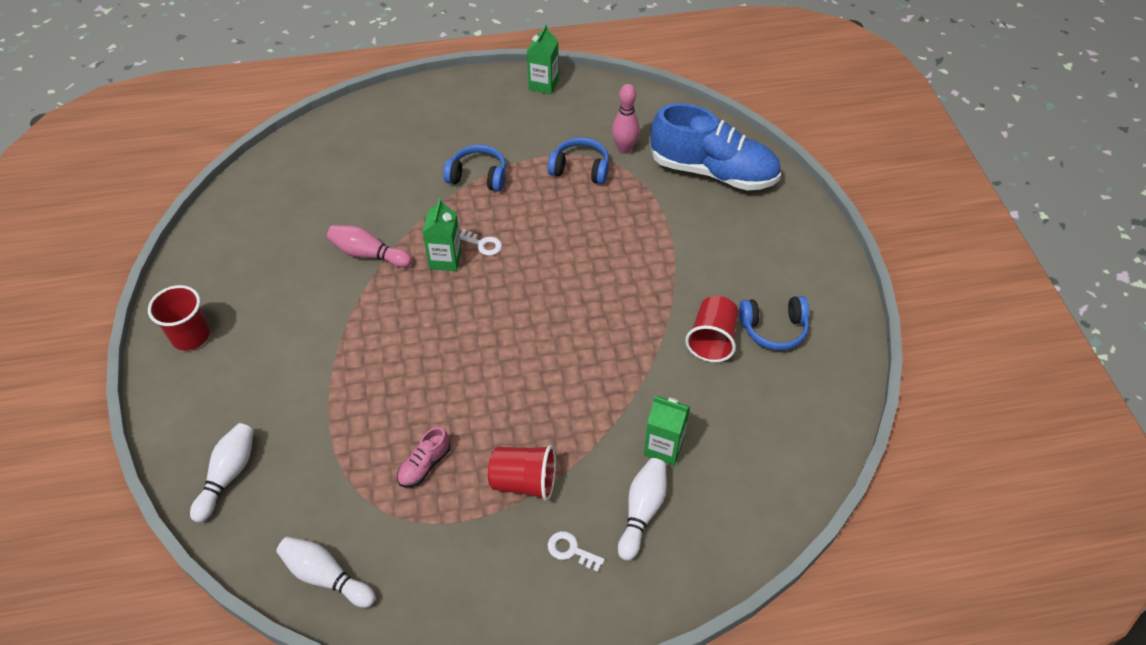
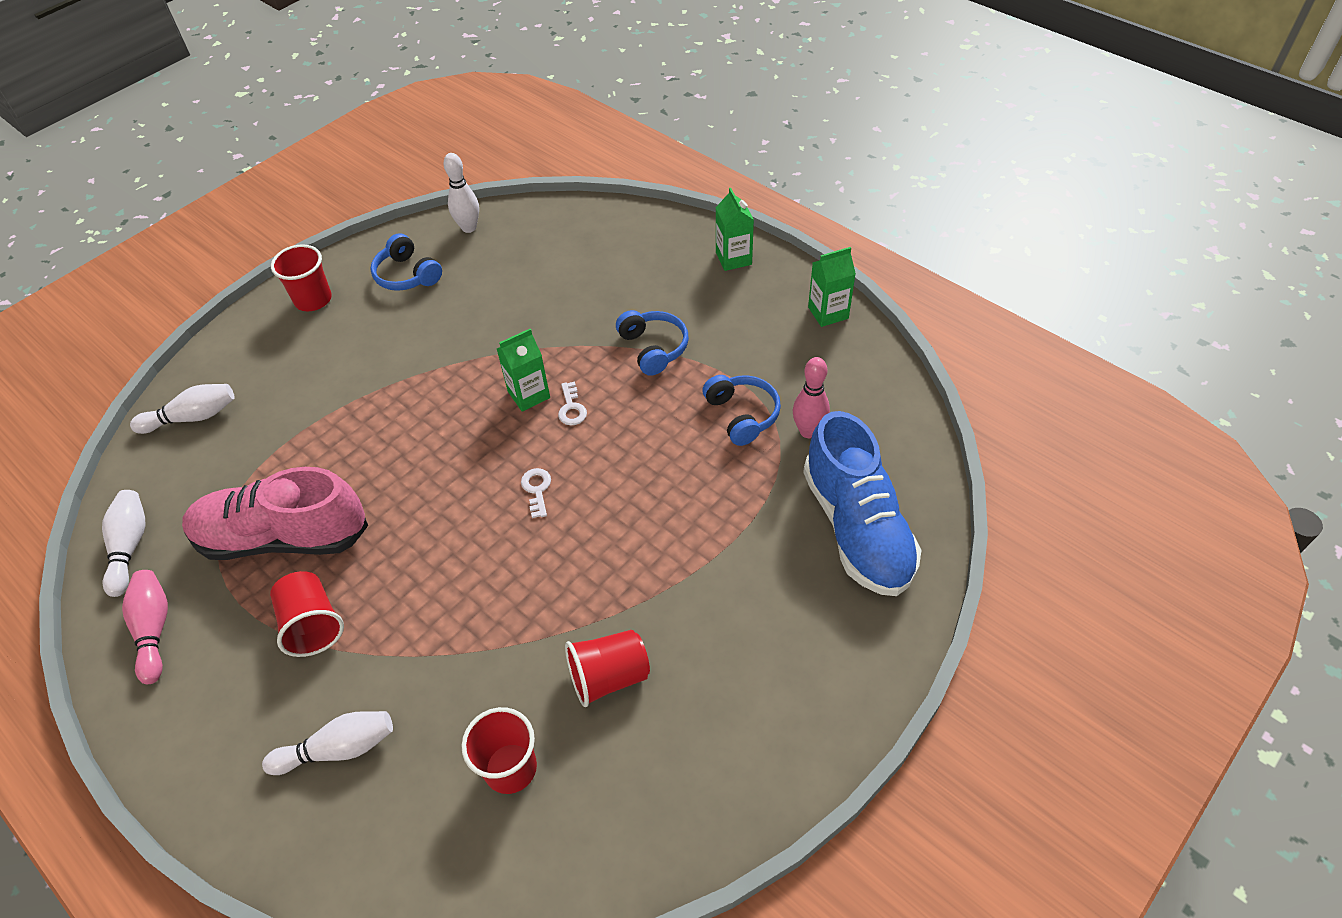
camera: 55 degrees right, 0 degrees up
pink bowling pin [327,225,412,268] -> pink bowling pin moved to [122,570,168,684]
pink shoe [397,427,450,487] -> pink shoe [182,467,368,560], size x2.47
white key [548,531,605,572] -> white key moved to [521,468,551,518]
green carton [644,396,690,466] -> green carton moved to [716,188,754,271]
blue headphones [739,296,809,350] -> blue headphones moved to [371,233,442,291]
none -> white bowling pin [443,153,479,233]
none -> red cup [462,707,537,794]

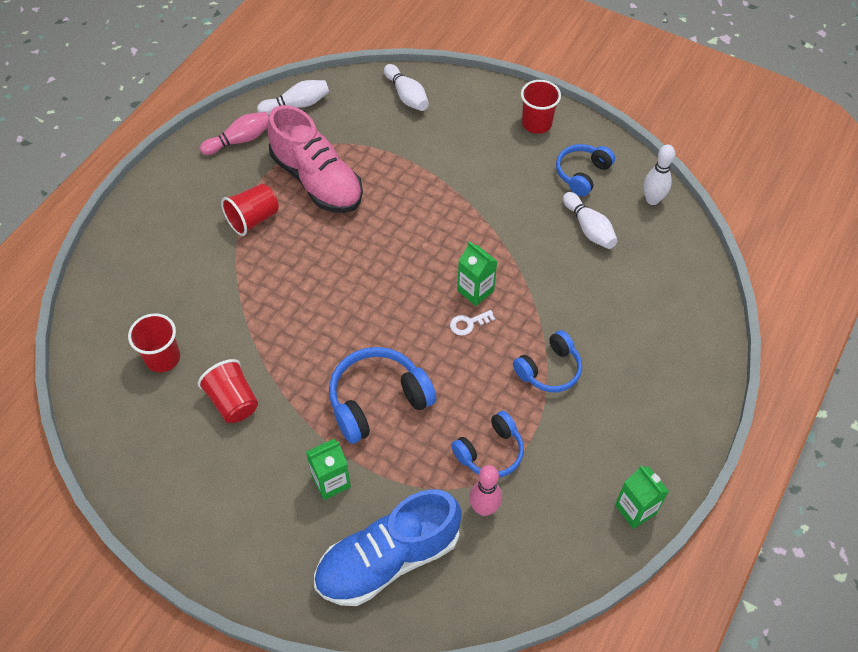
camera: 75 degrees right, 5 degrees up
pink shoe [182,467,368,560] -> pink shoe turned 150 degrees clockwise [267,105,363,213]
white bowling pin [262,711,393,775] -> white bowling pin moved to [563,192,618,249]
white key [521,468,551,518] -> none
green carton [716,188,754,271] -> green carton moved to [306,439,351,500]
none -> blue headphones [329,347,436,444]

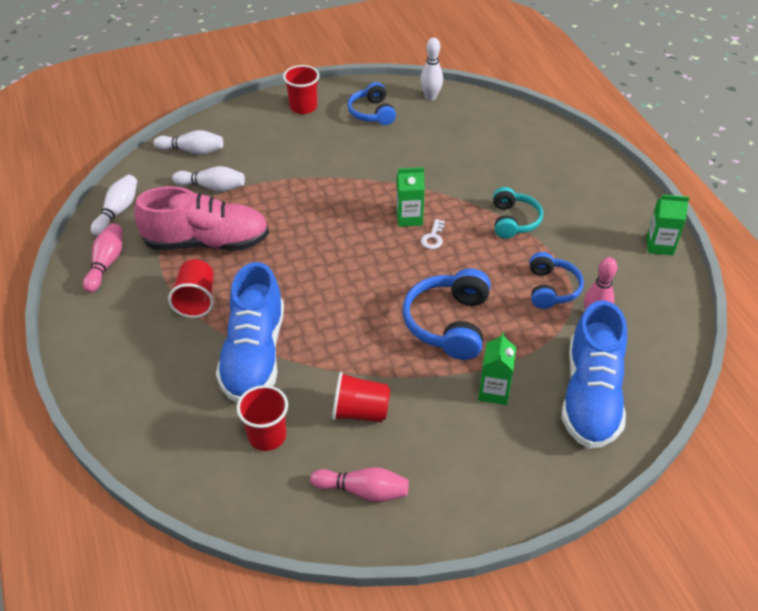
camera: 50 degrees left, 10 degrees down
blue headphones [513,330,582,392] -> turquoise headphones [493,187,543,239]
white bowling pin [563,192,618,249] -> white bowling pin moved to [172,166,245,192]
none -> blue shoe [216,262,284,403]
none -> pink bowling pin [310,467,409,502]

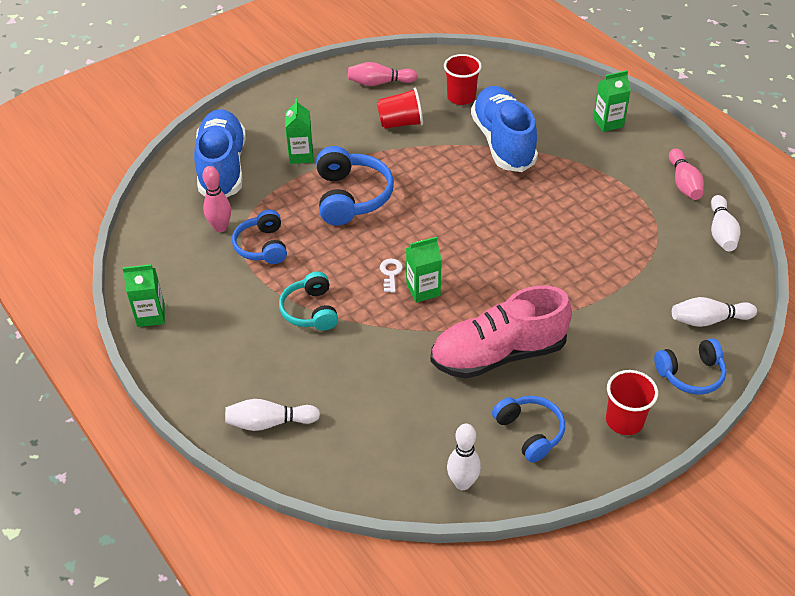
camera: 165 degrees right, 0 degrees up
pink shoe [134,186,269,251] -> pink shoe moved to [430,285,572,378]
red cup [168,260,214,318] -> none
white bowling pin [172,166,245,192] -> white bowling pin moved to [225,399,320,431]
none -> green carton [593,70,631,132]
none -> blue headphones [654,338,727,395]

